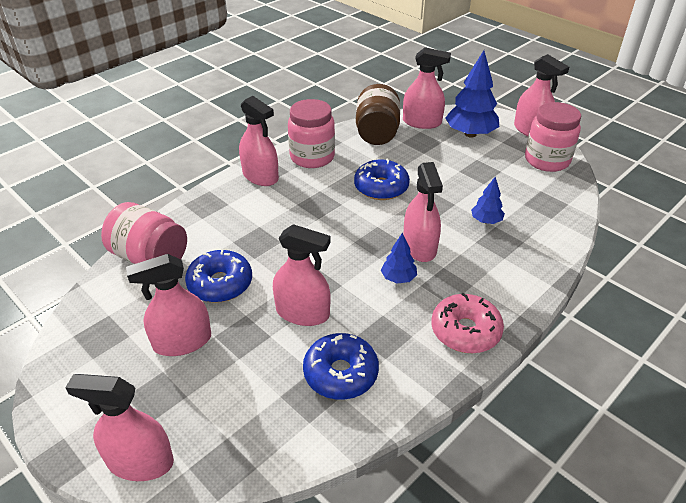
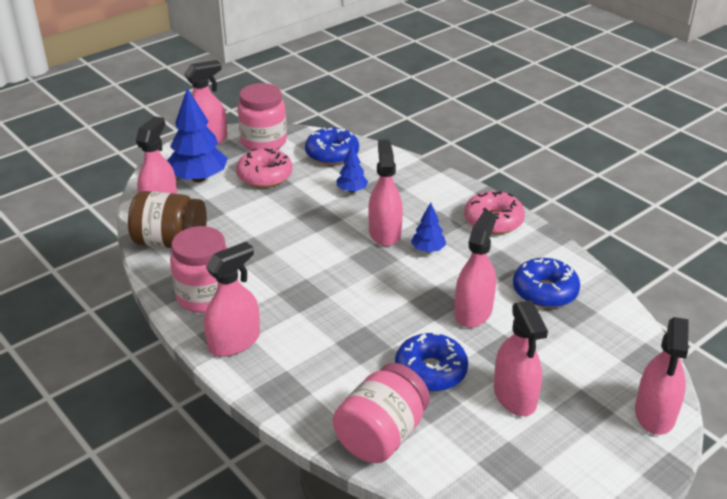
camera: 85 degrees left, 5 degrees down
blue donut [354,159,410,200] -> blue donut moved to [305,127,359,165]
pink spray bottle [403,162,443,262] -> pink spray bottle turned 90 degrees counterclockwise [368,139,403,246]
none -> pink donut [236,148,293,188]

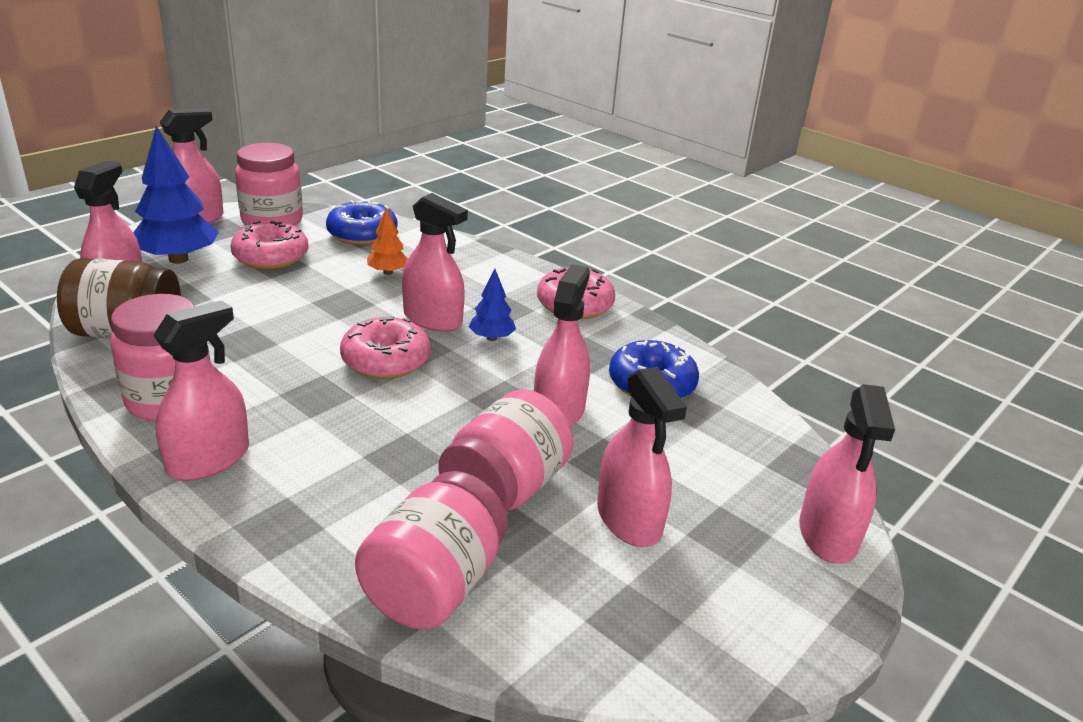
camera: 10 degrees left, 5 degrees down
blue tree [336,145,368,193] -> orange tree [367,207,408,275]
pink spray bottle [368,139,403,246] -> pink spray bottle turned 135 degrees clockwise [402,193,468,332]
blue donut [395,333,468,392] -> pink jar [438,389,573,512]
none -> pink donut [340,316,430,379]

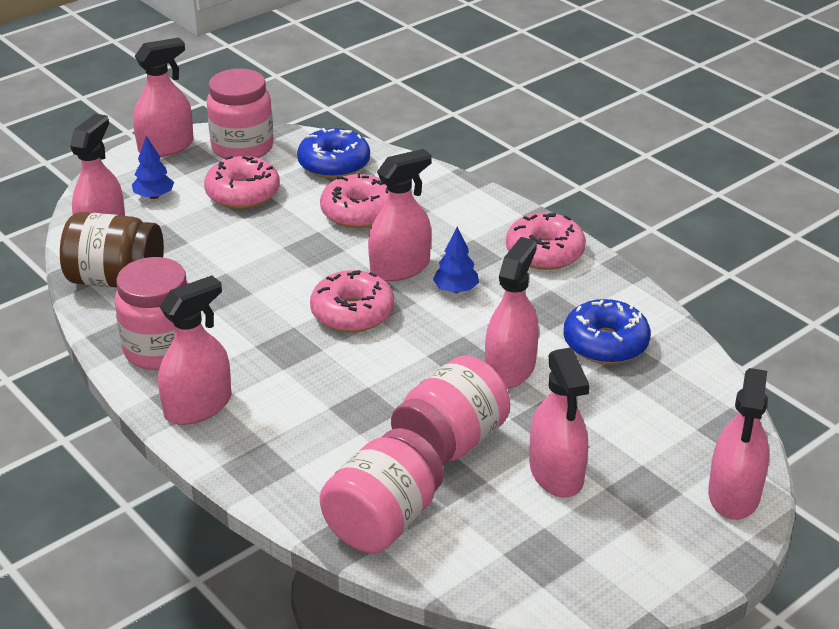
camera: 10 degrees right, 5 degrees up
blue tree [133,126,219,264] -> blue tree [132,136,174,199], size x0.52
orange tree [367,207,408,275] -> pink donut [320,173,389,228]
pink spray bottle [402,193,468,332] -> pink spray bottle turned 75 degrees counterclockwise [368,149,432,282]

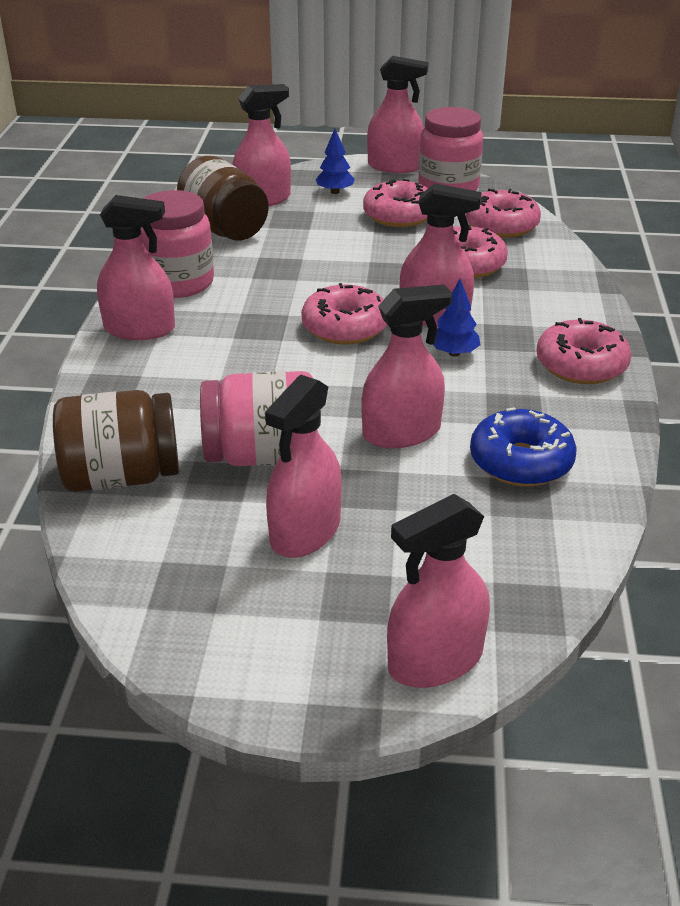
camera: 45 degrees right, 0 degrees up
blue donut [297,128,370,179] -> pink donut [465,189,541,238]
pink jar [320,428,444,553] -> brown jar [53,390,179,492]

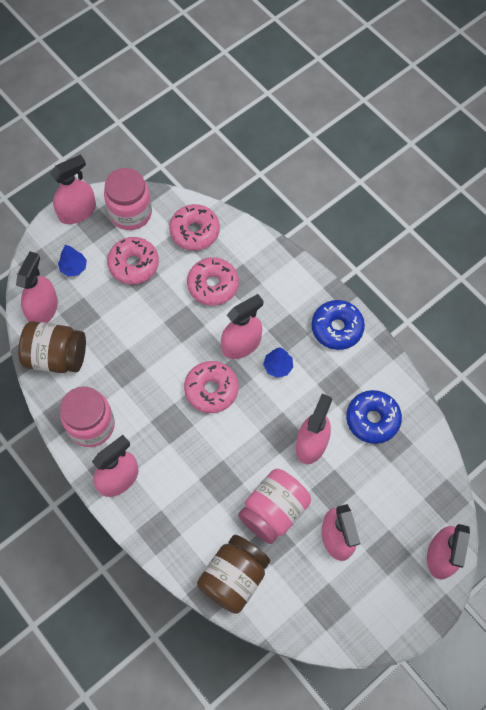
camera: 45 degrees left, 30 degrees up
pink donut [536,318,631,384] -> blue donut [311,300,365,350]

